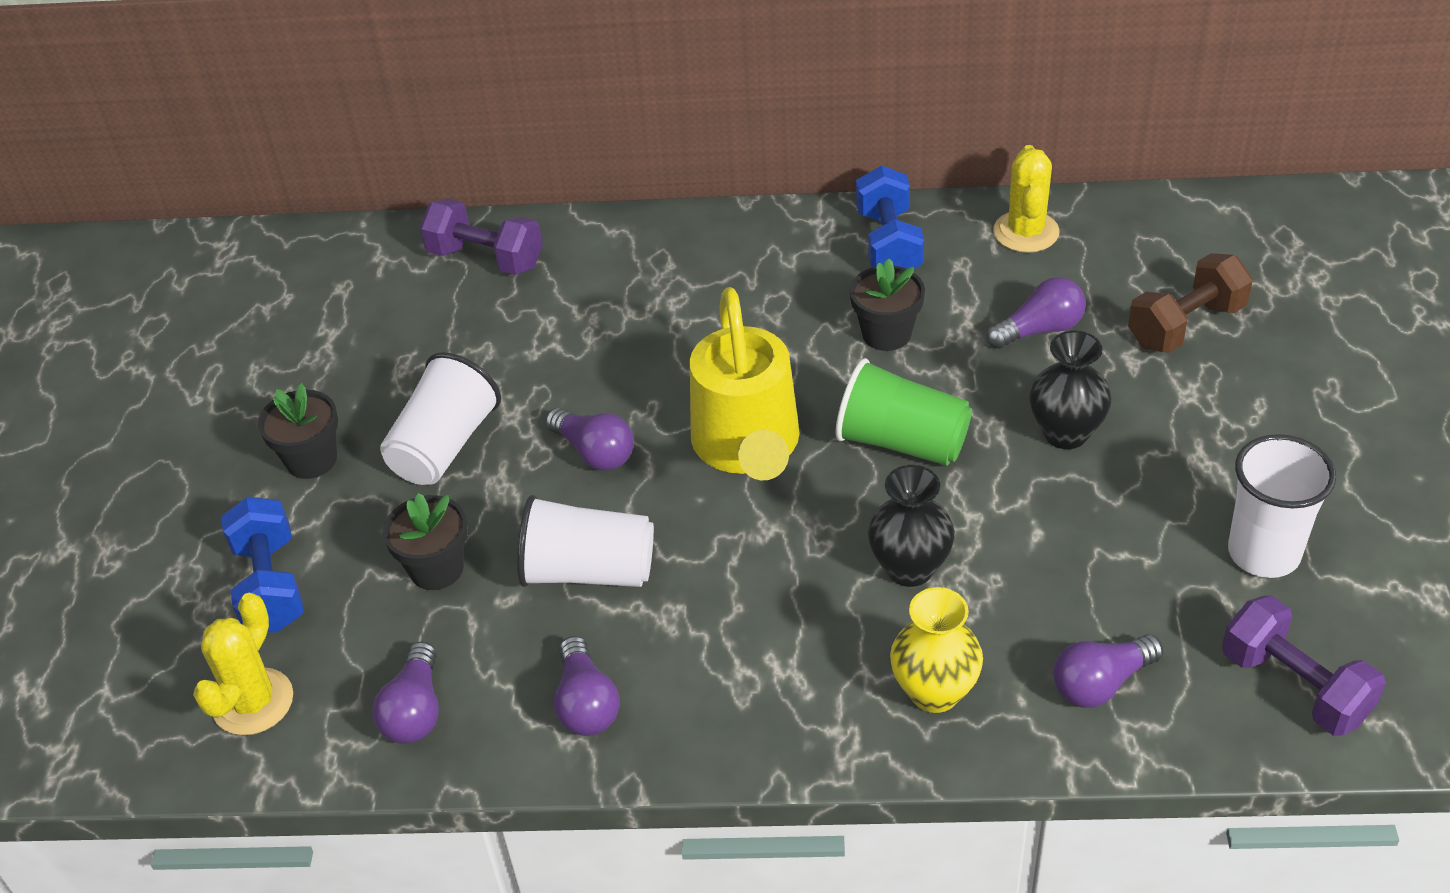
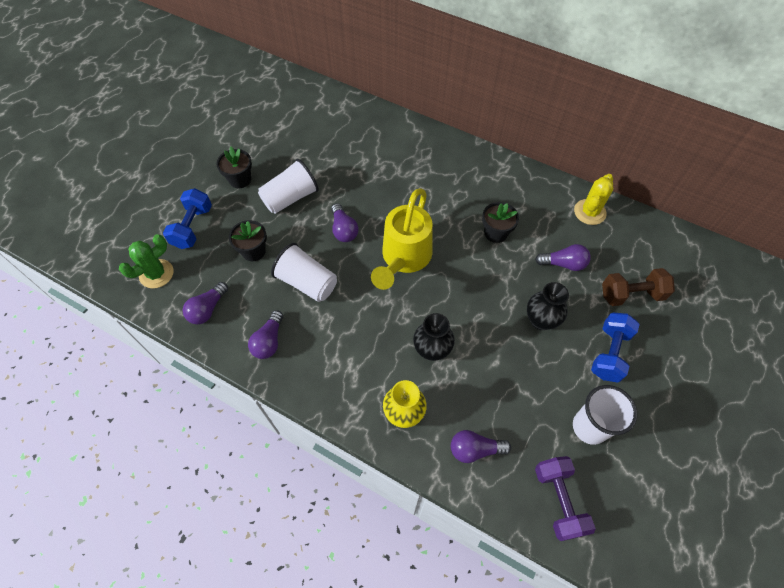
camera: 25 degrees right, 15 degrees up
yellow cactus [193,593,293,735] -> green cactus [119,234,174,289]
purple dumbbell [420,199,543,275] -> none
green cup [835,358,972,466] -> none
blue dumbbell [856,166,924,269] -> blue dumbbell moved to [591,313,640,383]

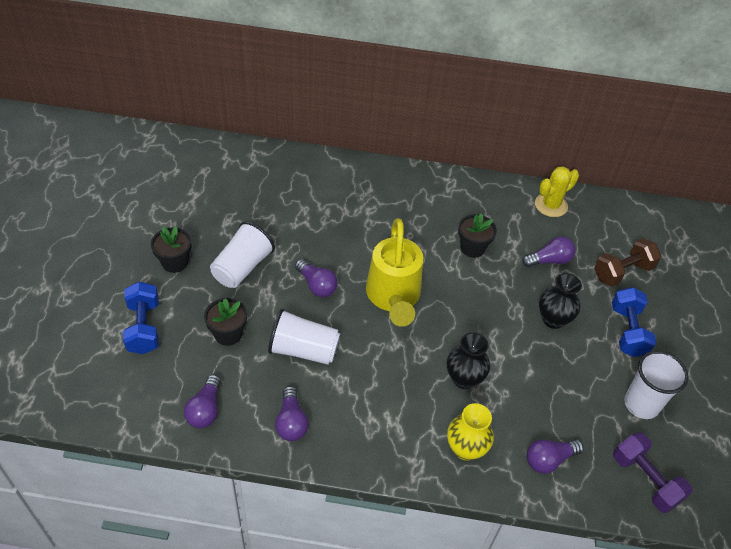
camera: 25 degrees left, 10 degrees down
green cactus [119,234,174,289] -> none
yellow cactus [574,174,613,225] -> yellow cactus turned 45 degrees clockwise [535,166,579,217]

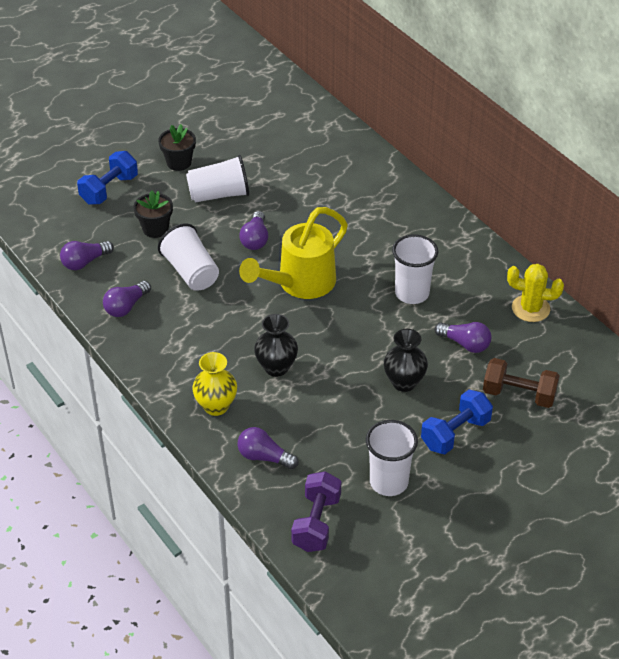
camera: 50 degrees right, 5 degrees down
black flower pot [458,213,497,258] -> white cup [392,234,438,304]

